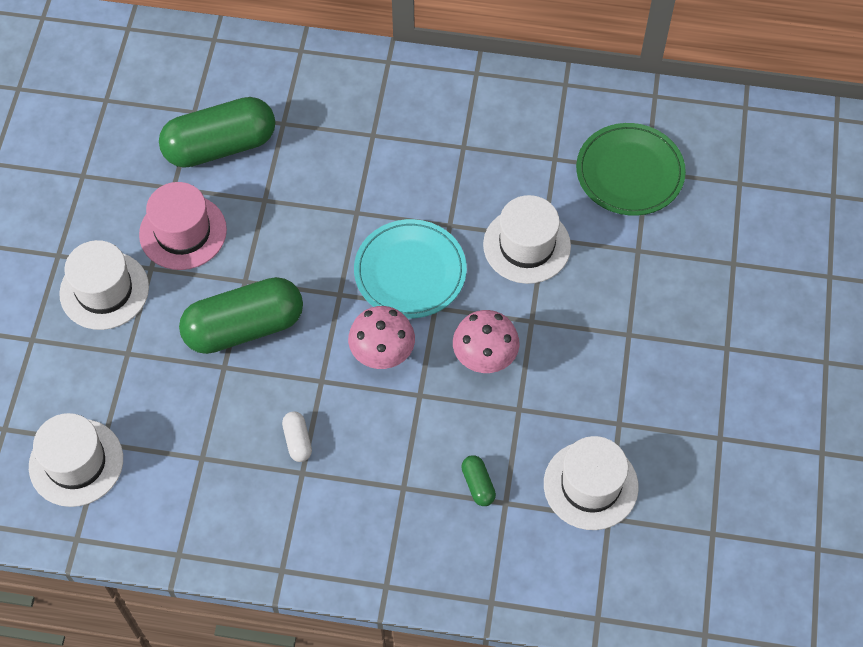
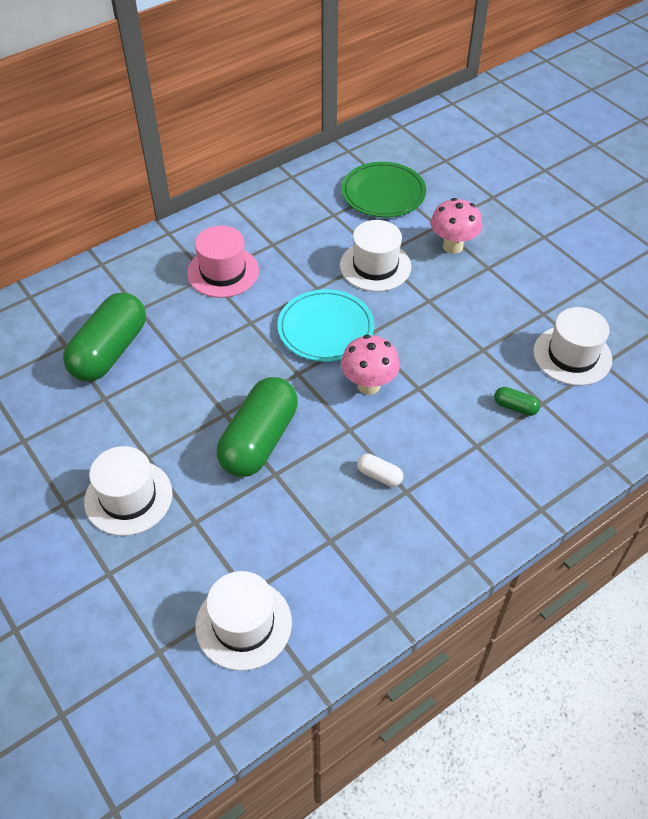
camera: 45 degrees left, 10 degrees down
pink hat [139,182,227,270] -> pink hat moved to [187,225,259,298]
pink mushroom [453,310,520,373] -> pink mushroom moved to [431,198,482,254]

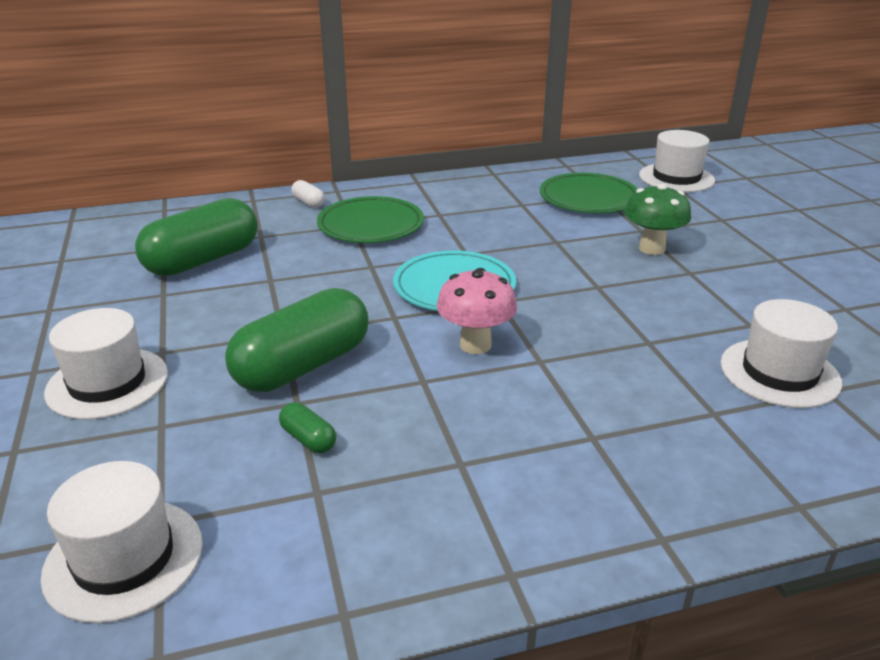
camera: 20 degrees right, 20 degrees down
pink hat [187,225,259,298] -> green plate [317,196,424,243]
white hat [340,220,411,292] -> white hat moved to [639,130,715,192]
white capsule [357,454,403,487] -> white capsule moved to [291,180,325,208]
pink mushroom [431,198,482,254] -> green mushroom [624,184,691,255]
green capsule [494,387,540,416] -> green capsule moved to [279,402,336,453]

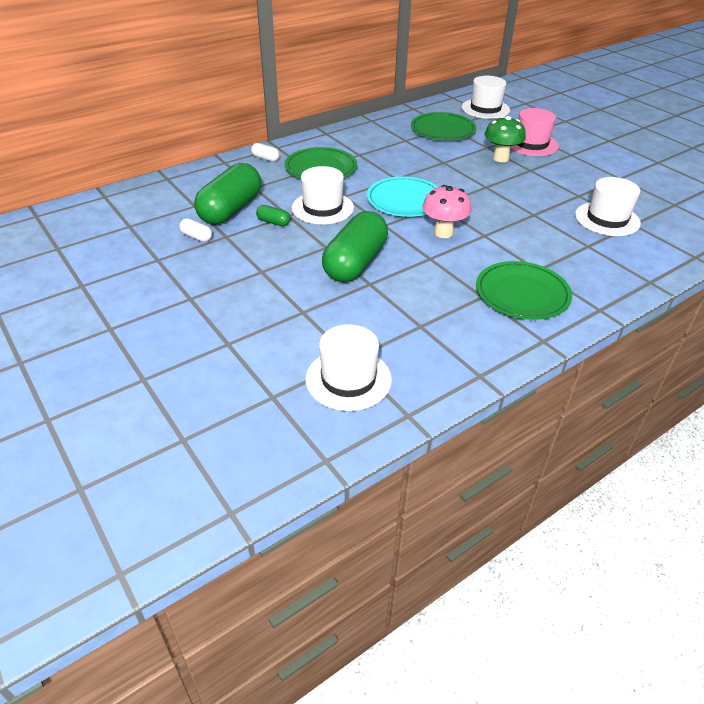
camera: 20 degrees left, 10 degrees up
white hat [44,308,168,420] -> white hat moved to [292,166,354,225]
green capsule [279,402,336,453] -> green capsule moved to [256,205,291,226]
none -> white capsule [179,218,212,242]
none -> green plate [476,261,572,320]
none -> pink hat [510,108,559,156]

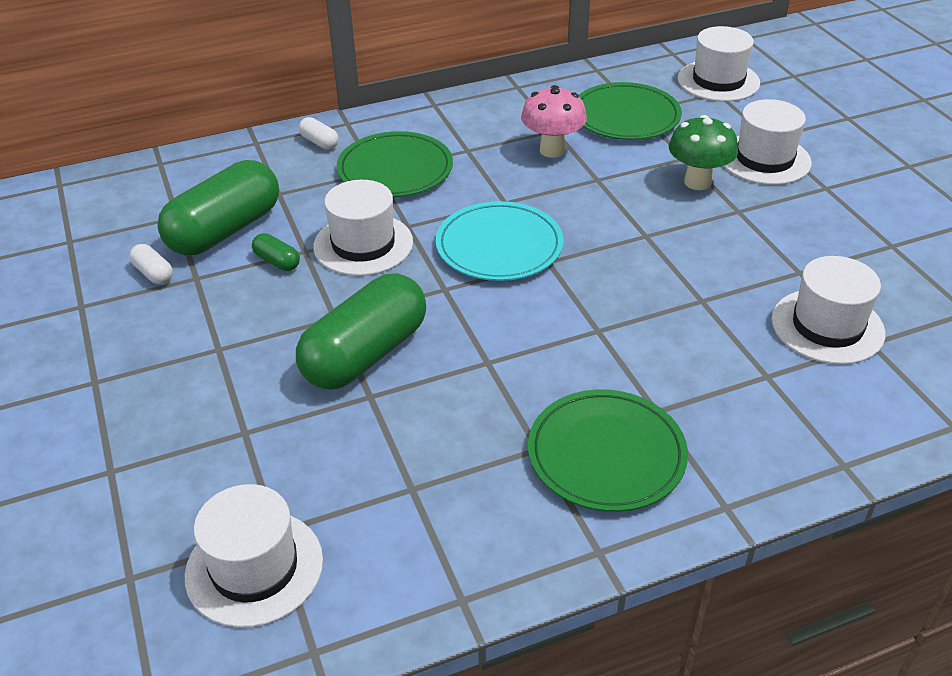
camera: 15 degrees right, 0 degrees up
pink mushroom [423,185,471,238] -> pink mushroom moved to [521,85,587,158]
pink hat [510,108,559,156] -> white hat [724,99,812,185]

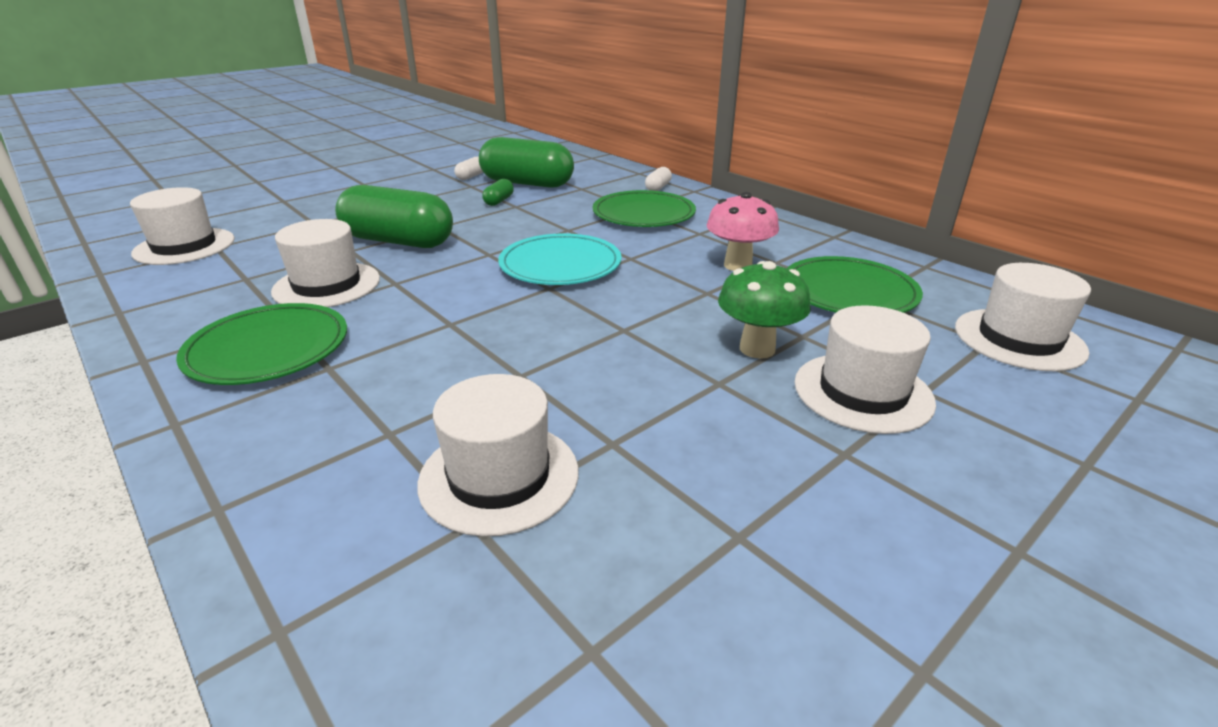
camera: 70 degrees right, 10 degrees down
white hat [313,180,413,276] -> white hat moved to [271,219,380,307]

